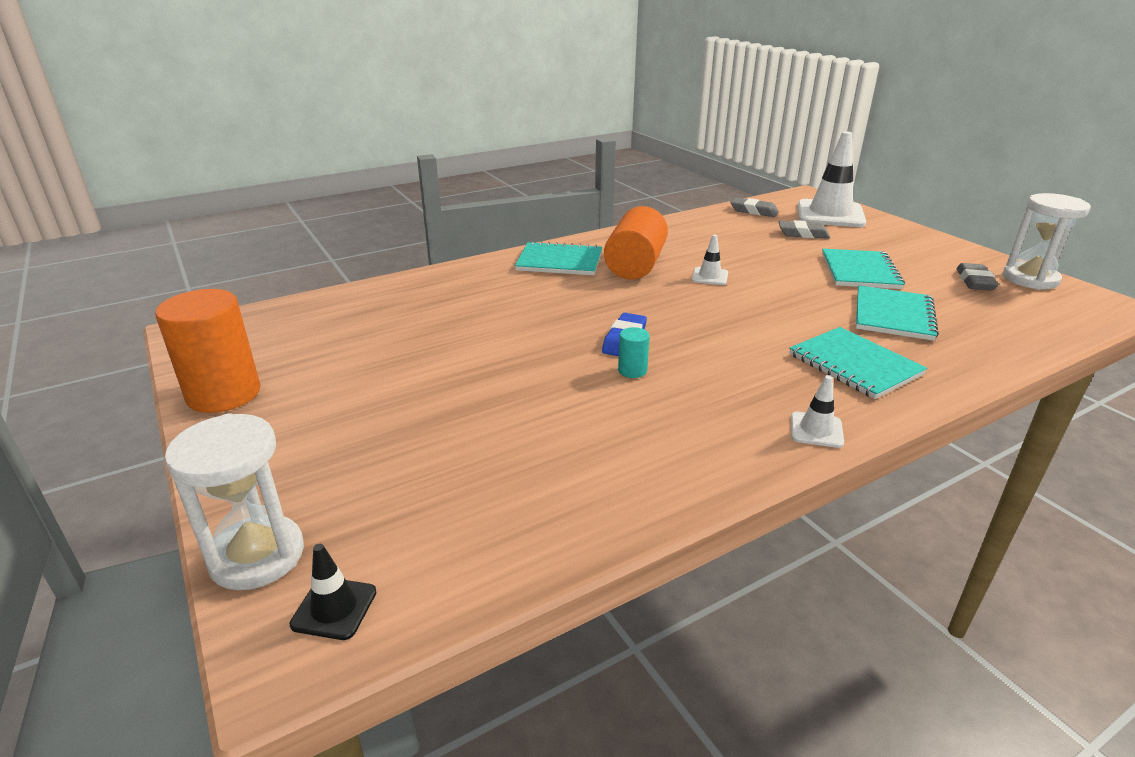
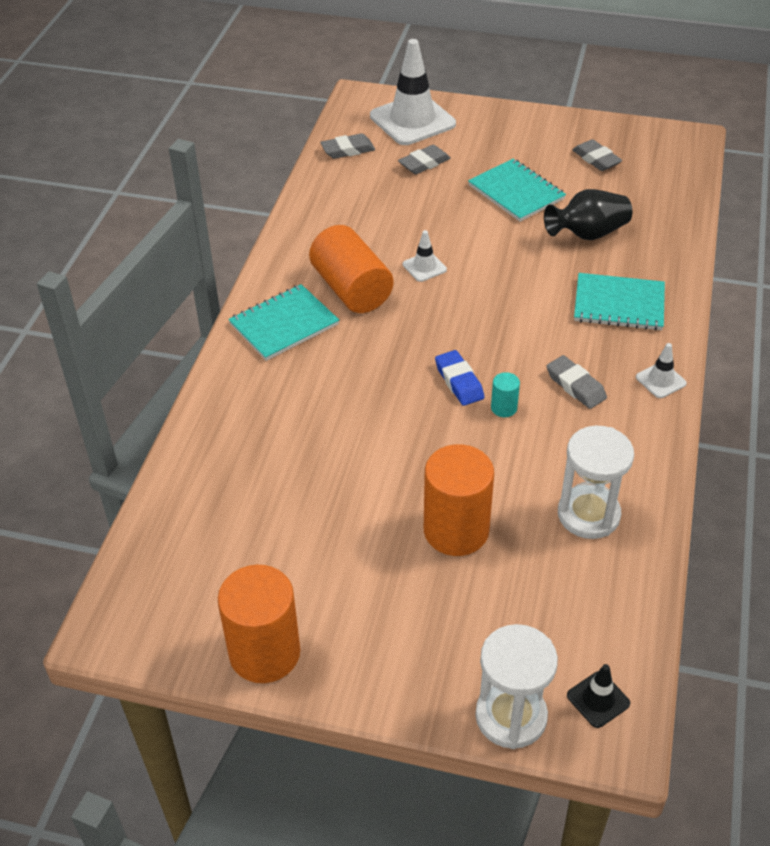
camera: 45 degrees left, 15 degrees up
turquoise notebook [856,285,939,341] -> black vase [544,189,632,240]
white hourglass [1003,193,1091,290] -> white hourglass moved to [558,426,634,539]
none -> orange cylinder [424,444,494,556]
none -> grey eraser [546,355,607,409]

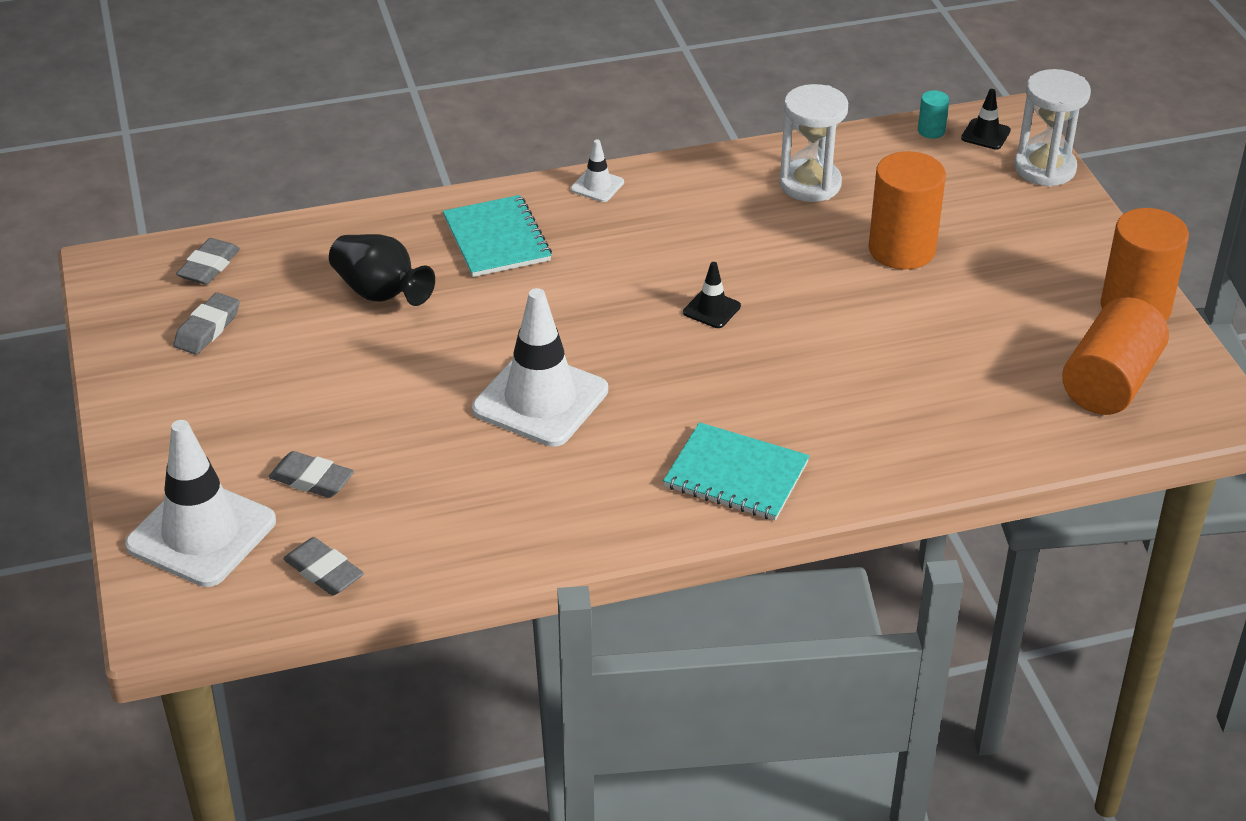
camera: 120 degrees left, 5 degrees down
orange cylinder [309,225,393,313] -> orange cylinder moved to [1062,297,1169,415]
white traffic cone [403,230,447,282] -> white traffic cone [472,288,608,447], size x2.23
blue eraser [435,350,485,406] -> black traffic cone [683,262,741,328]
turquoise notebook [468,159,566,222] -> none
turquoise cylinder [491,372,520,417] -> turquoise cylinder moved to [918,90,949,139]
grey eraser [546,355,607,409] -> grey eraser moved to [176,238,240,285]

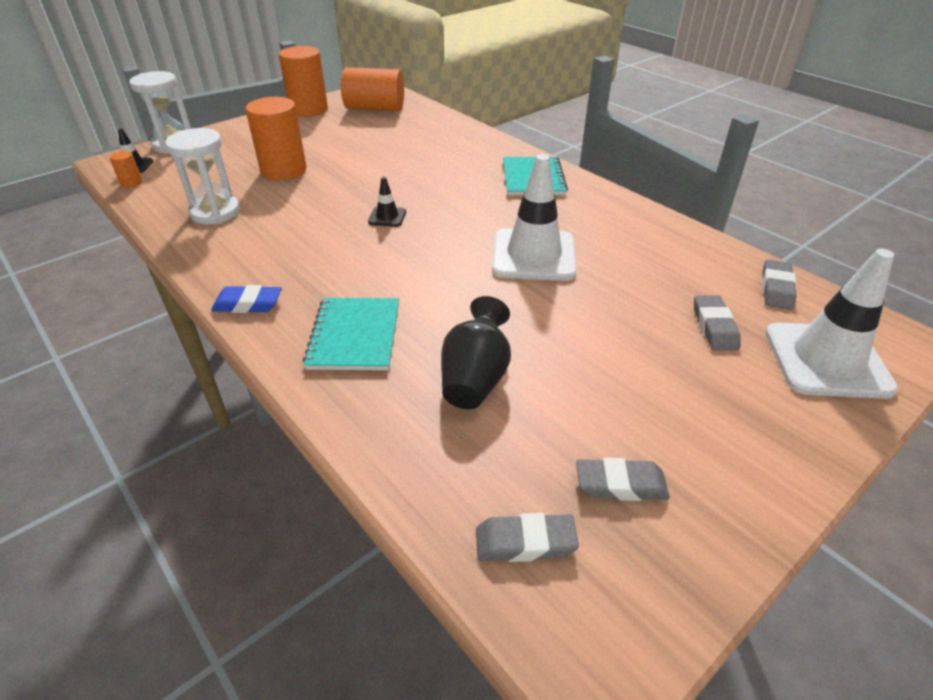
camera: 115 degrees left, 0 degrees up
turquoise notebook [443,195,552,277] -> turquoise notebook turned 45 degrees counterclockwise [303,298,399,370]
white traffic cone [571,139,624,202] -> blue eraser [211,285,282,313]
turquoise cylinder [918,90,949,139] -> orange cylinder [109,151,143,188]

